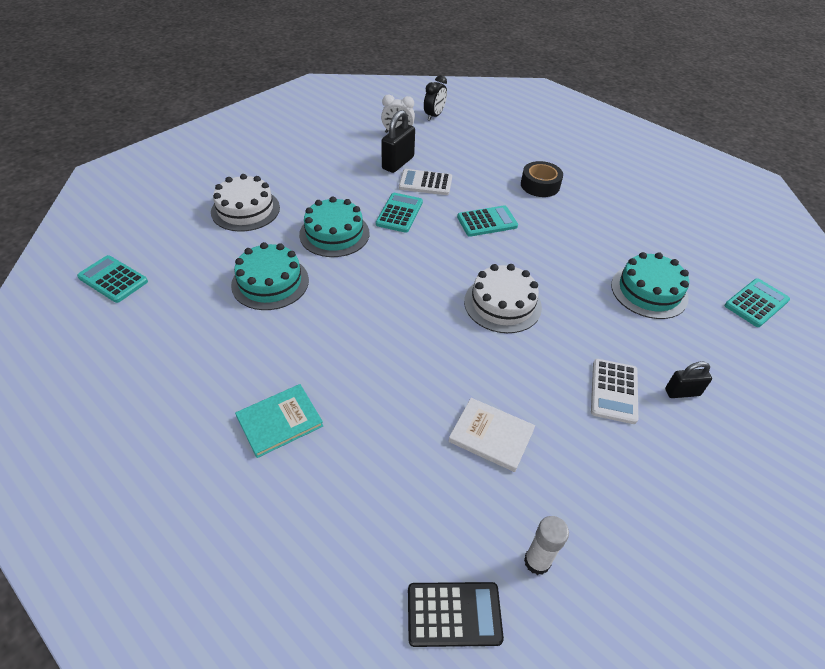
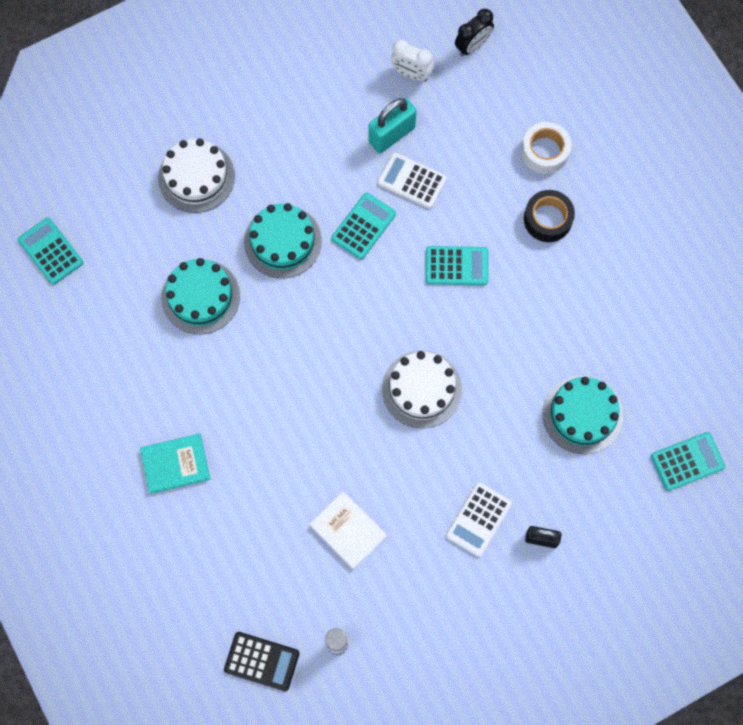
camera: 20 degrees right, 25 degrees up
black padlock [381,110,415,173] -> turquoise padlock [368,98,417,153]
none -> white tape [521,122,571,174]

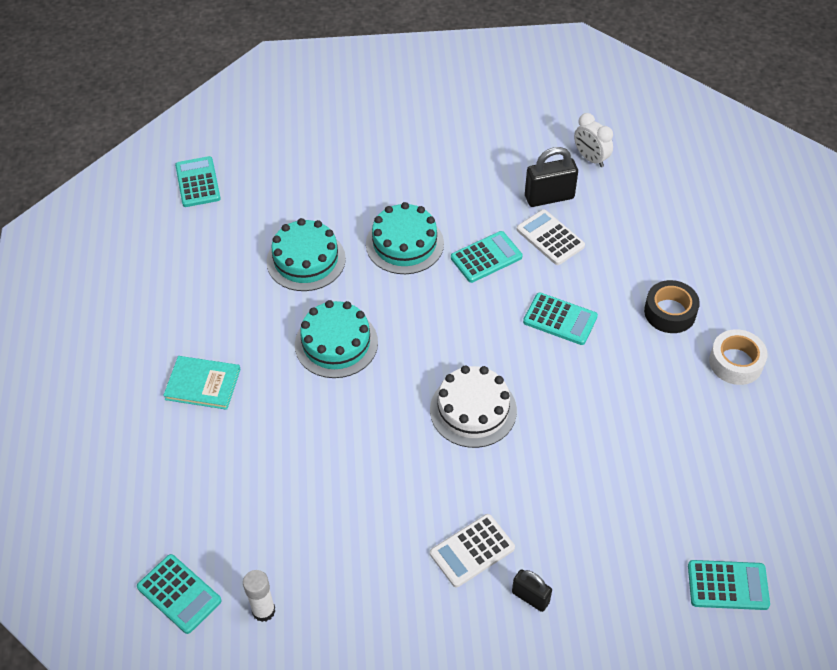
camera: 25 degrees right, 20 degrees down
white cake [158,138,235,213] -> none
black calculator [224,632,300,691] -> turquoise calculator [137,554,222,634]
white book [309,491,387,569] -> none
turquoise padlock [368,98,417,153] -> black padlock [525,147,578,207]
black clock [455,9,494,56] -> none
white tape [521,122,571,174] -> white tape moved to [709,329,767,385]
turquoise cake [542,376,623,454] -> turquoise cake moved to [295,300,378,378]

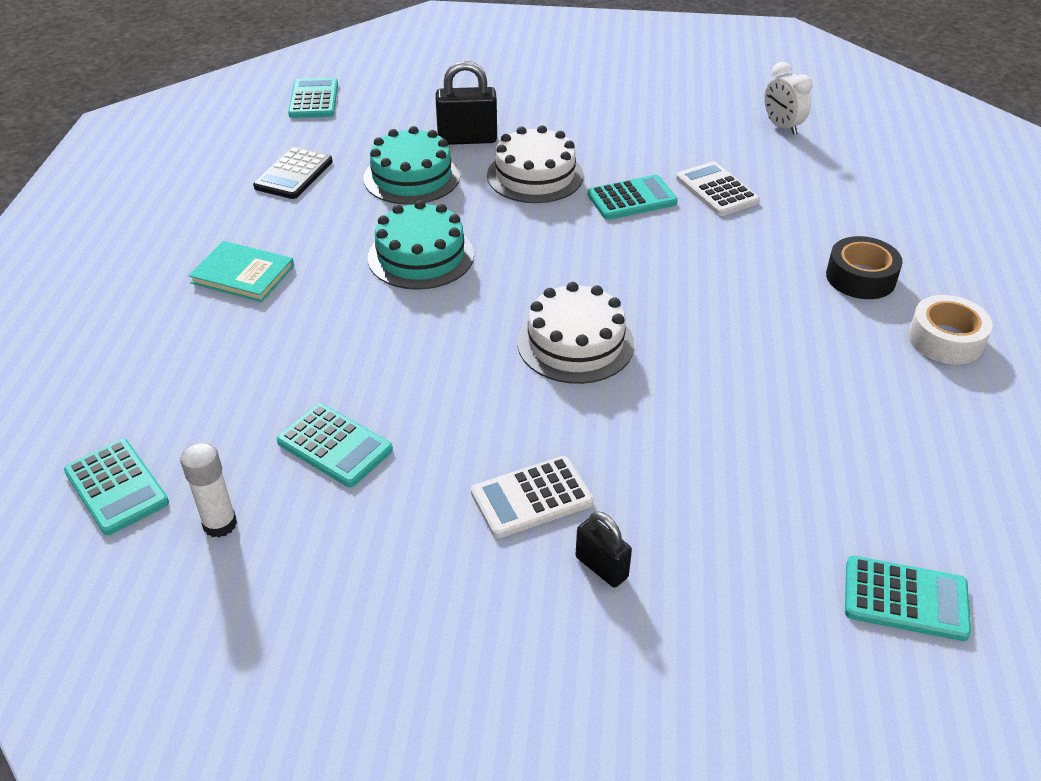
camera: 10 degrees right, 10 degrees down
turquoise cake [366,202,444,274] -> white cake [487,125,583,203]
turquoise calculator [523,292,598,345] -> turquoise calculator moved to [277,404,393,487]
black padlock [525,147,578,207] -> black padlock moved to [436,61,497,145]
none -> black calculator [253,147,333,199]

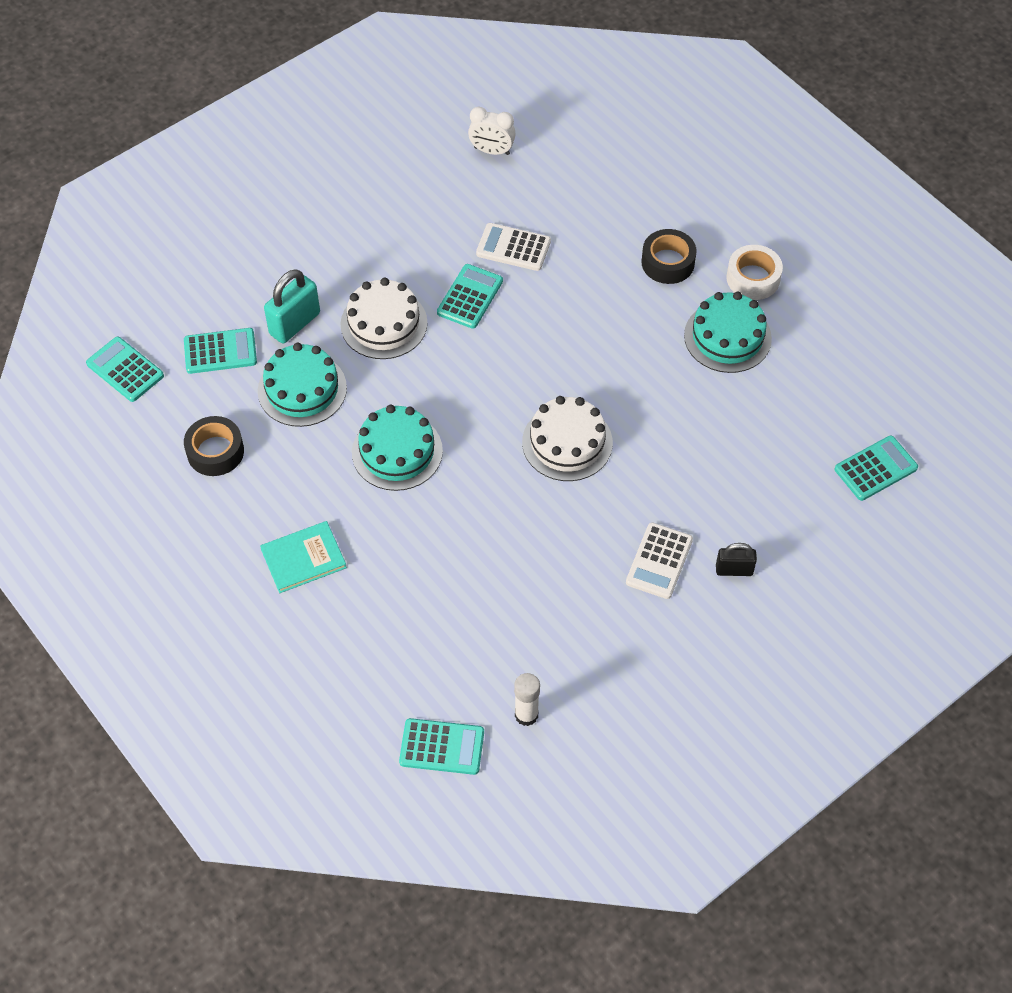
camera: 45 degrees left, 15 degrees up
black calculator [253,147,333,199] -> black tape [184,416,244,476]
turquoise calculator [277,404,393,487] -> turquoise calculator moved to [184,328,257,374]
black padlock [436,61,497,145] -> turquoise padlock [264,269,320,343]
none -> turquoise cake [684,292,772,373]

